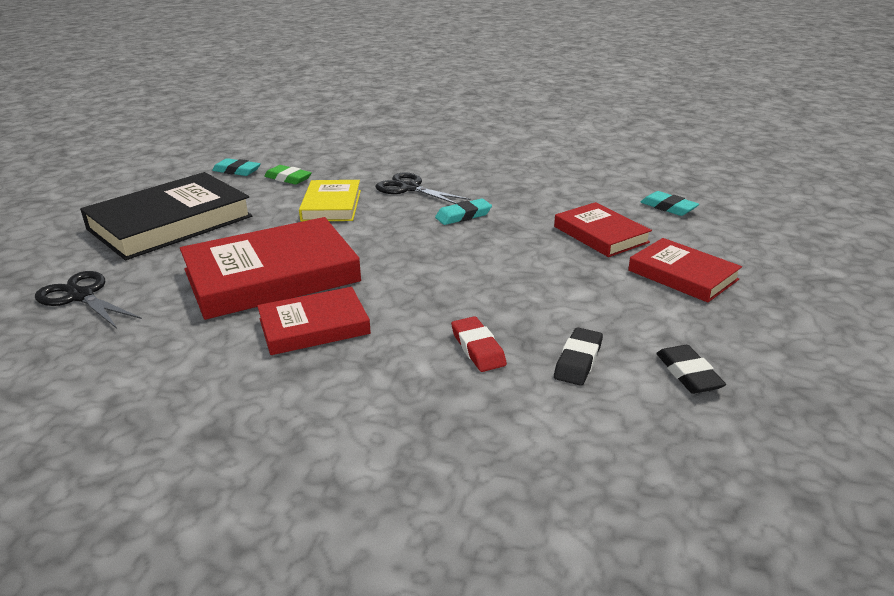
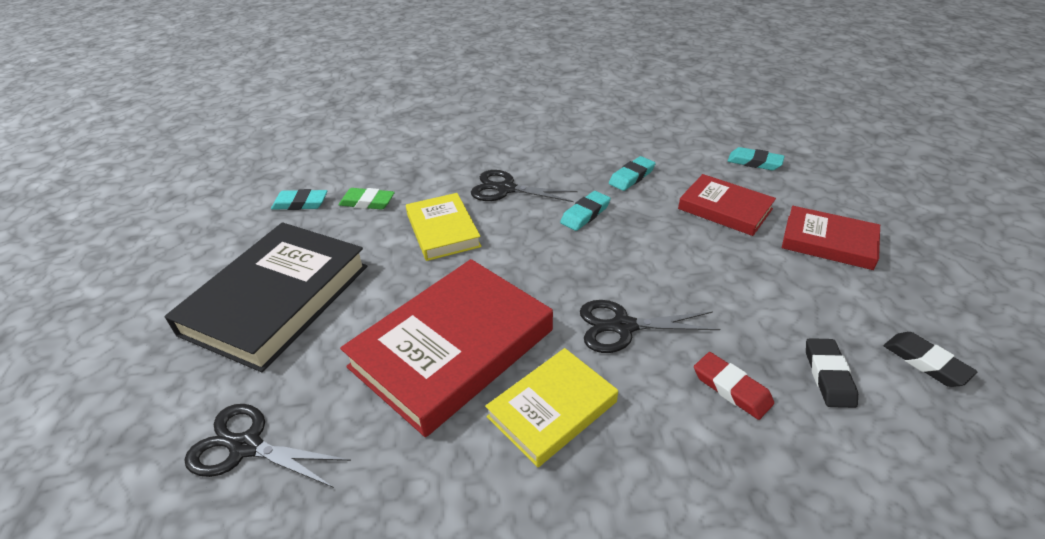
camera: 20 degrees left, 10 degrees up
red book [257,287,371,355] -> yellow book [485,348,618,467]
none -> black scissors [580,300,720,353]
none -> turquoise eraser [609,156,656,191]

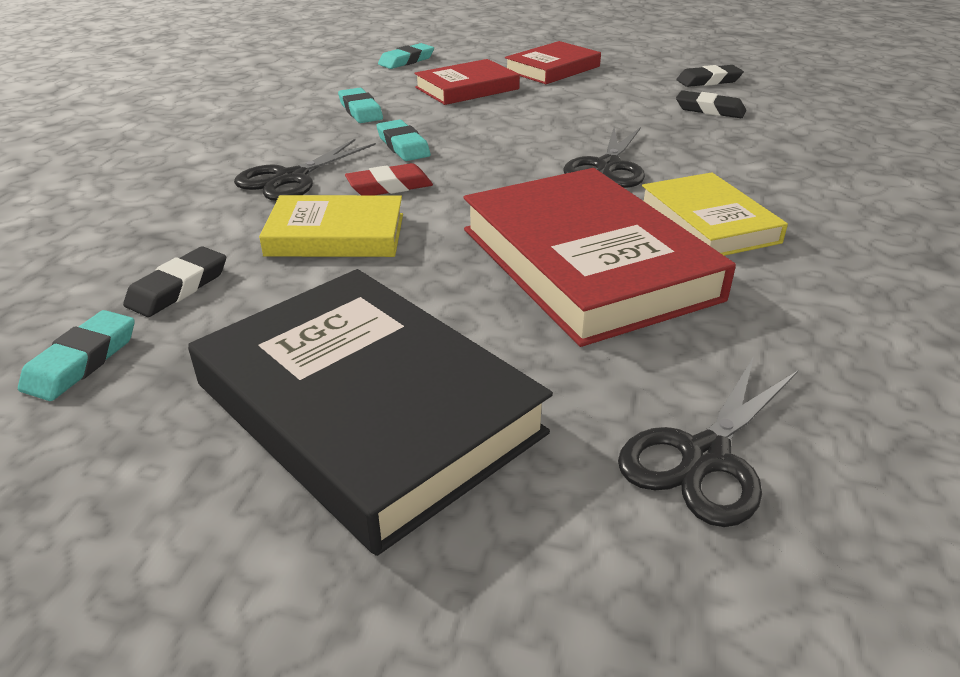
camera: 70 degrees left, 5 degrees down
green eraser [339,188,395,210] -> black eraser [123,247,226,317]
red eraser [694,352,774,420] -> red eraser moved to [345,163,433,195]

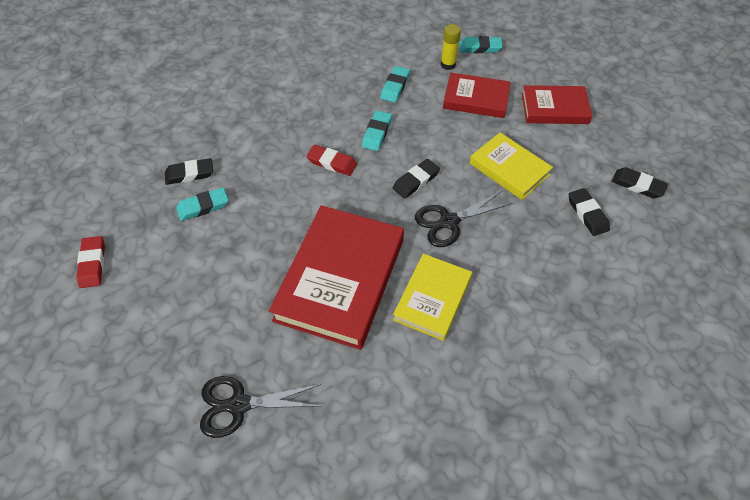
camera: 45 degrees right, 20 degrees up
turquoise eraser [18,310,135,401] -> turquoise eraser moved to [176,187,228,221]
black book [188,269,553,556] -> none
black scissors [234,139,376,201] -> none
yellow book [259,195,403,257] -> yellow book moved to [470,132,553,200]
none -> red eraser [76,236,105,288]
none -> black eraser [393,159,440,199]
none -> yellow glue stick [441,24,461,70]

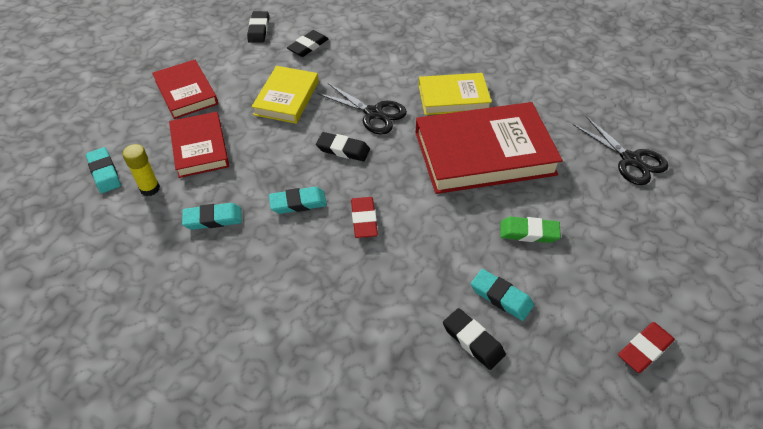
camera: 120 degrees left, 5 degrees down
none -> green eraser [500,217,561,243]

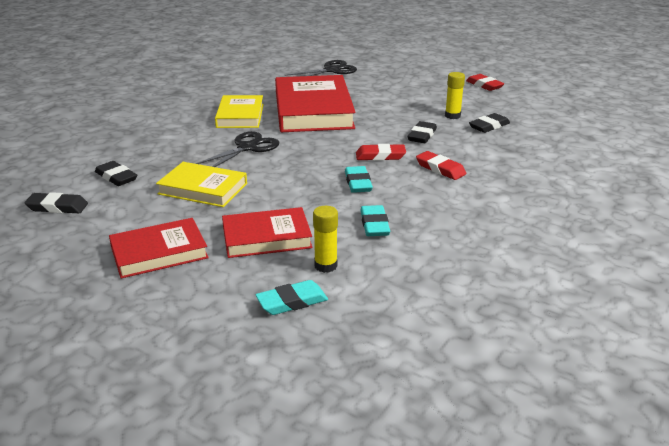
camera: 85 degrees left, 20 degrees down
black eraser [316,132,370,161] -> black eraser moved to [408,121,437,143]
turquoise eraser [471,269,534,321] -> yellow glue stick [445,72,465,119]
green eraser [500,217,561,243] -> none
none -> red eraser [416,151,466,180]

